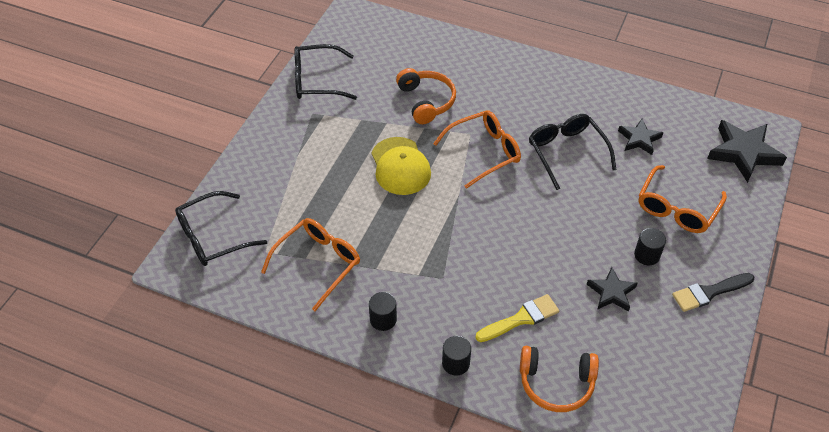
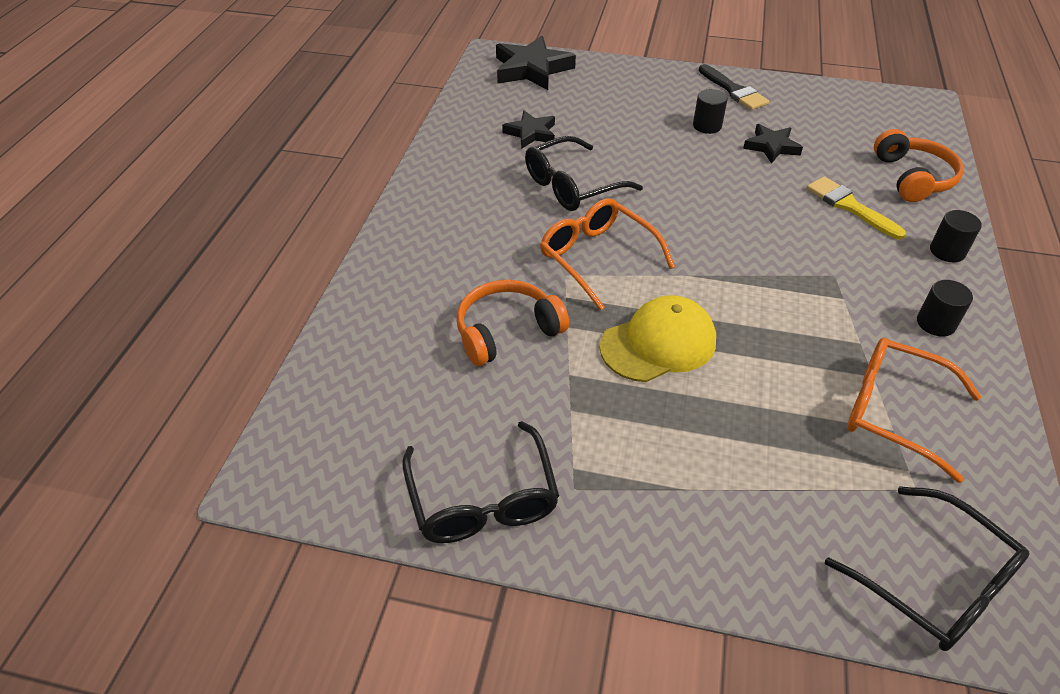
camera: 100 degrees left, 5 degrees down
orange glasses [639,165,727,233] -> none

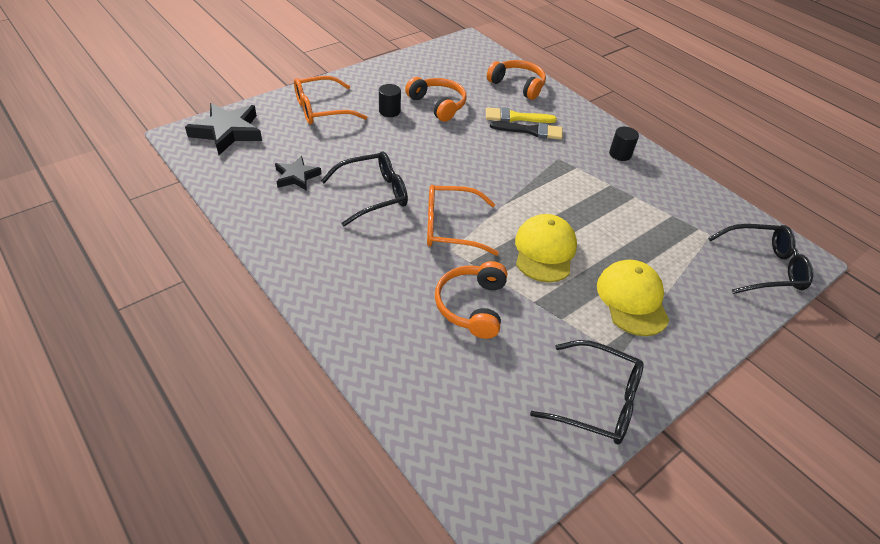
camera: 55 degrees left, 0 degrees up
black glasses [525,136,643,211] -> black glasses turned 120 degrees counterclockwise [321,151,408,227]
black brush [699,64,769,110] -> black brush moved to [490,121,562,140]
black star [743,124,803,164] -> orange headphones [405,77,467,122]
orange glasses [847,338,981,483] -> orange glasses moved to [294,76,367,125]
black cylinder [930,210,982,262] -> none
none -> yellow cap [597,260,669,336]

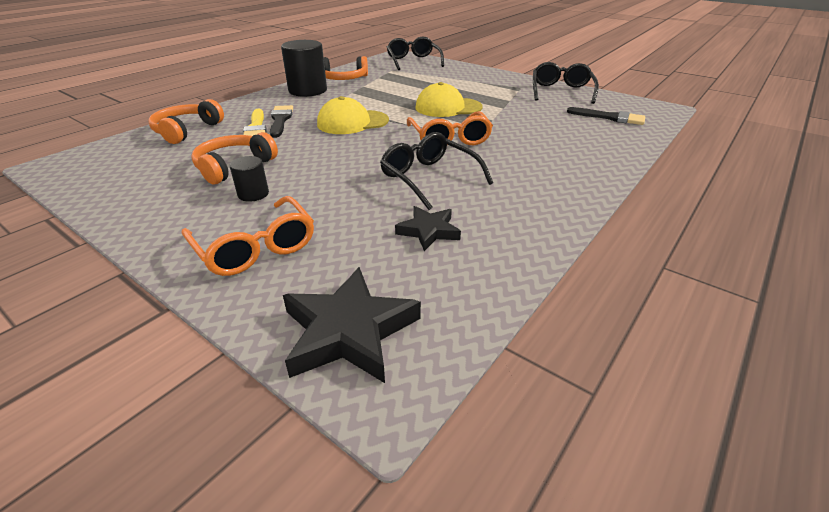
camera: 100 degrees left, 10 degrees down
orange headphones [435,261,507,339] -> orange headphones moved to [324,56,368,80]
yellow cap [597,260,669,336] -> yellow cap moved to [317,96,389,134]
black cylinder [609,127,639,161] -> black cylinder [281,40,327,97], size x1.96
none -> black brush [567,107,645,125]

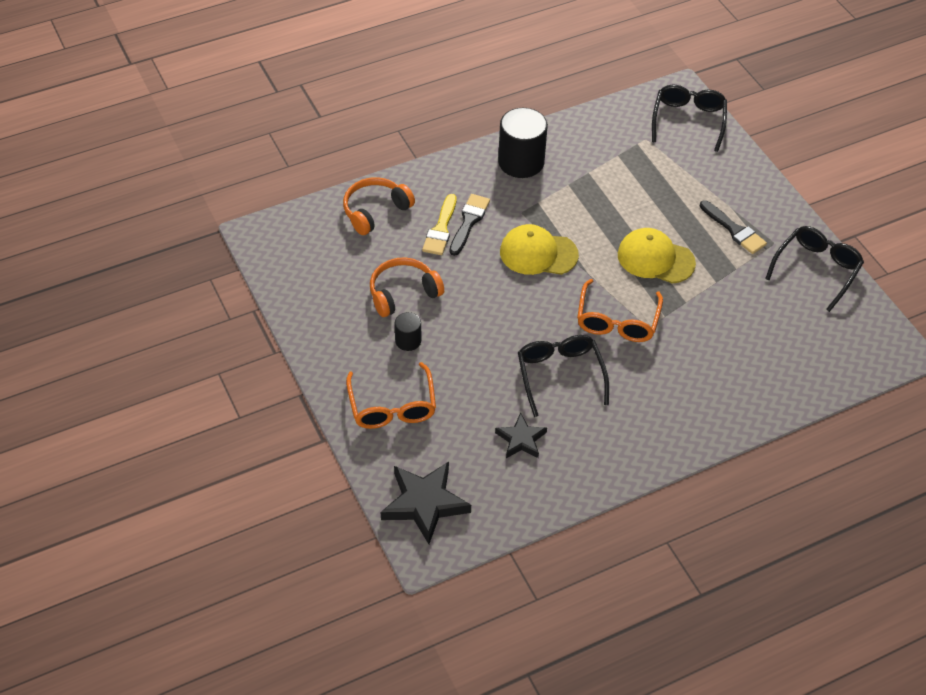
camera: 25 degrees right, 15 degrees up
orange headphones [324,56,368,80] -> none
black brush [567,107,645,125] -> black brush moved to [700,200,767,254]

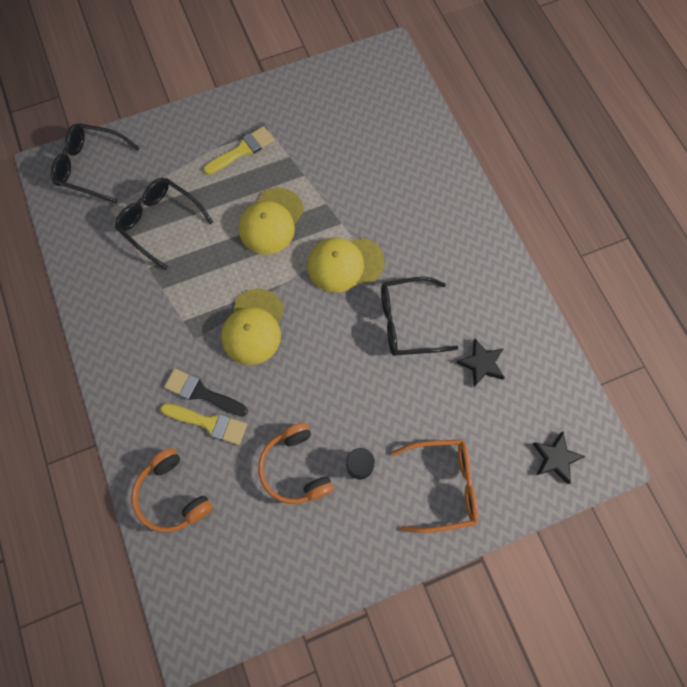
camera: 85 degrees left, 20 degrees up
black star [381,462,471,544] -> black star [532,432,586,484], size x0.60
black cylinder [498,108,548,178] -> none
orange glasses [577,279,663,342] -> yellow cap [307,238,385,293]
black brush [700,200,767,254] -> yellow brush [203,126,274,175]
black glasses [765,226,864,312] -> black glasses moved to [115,178,213,270]

